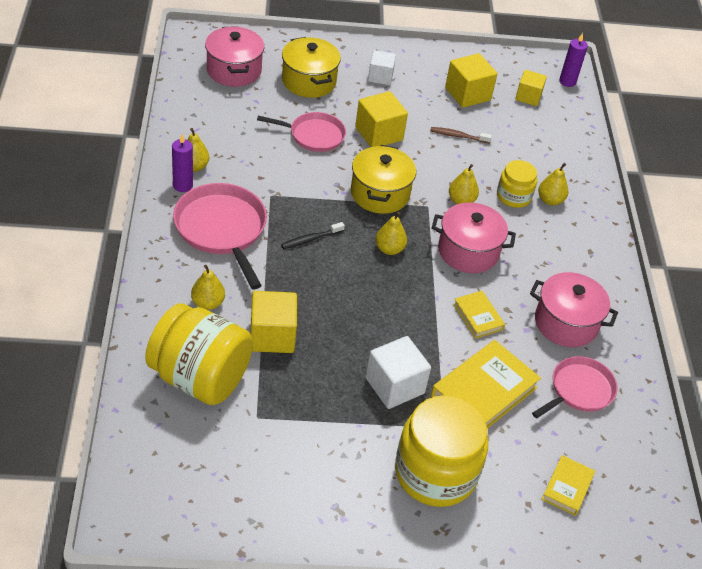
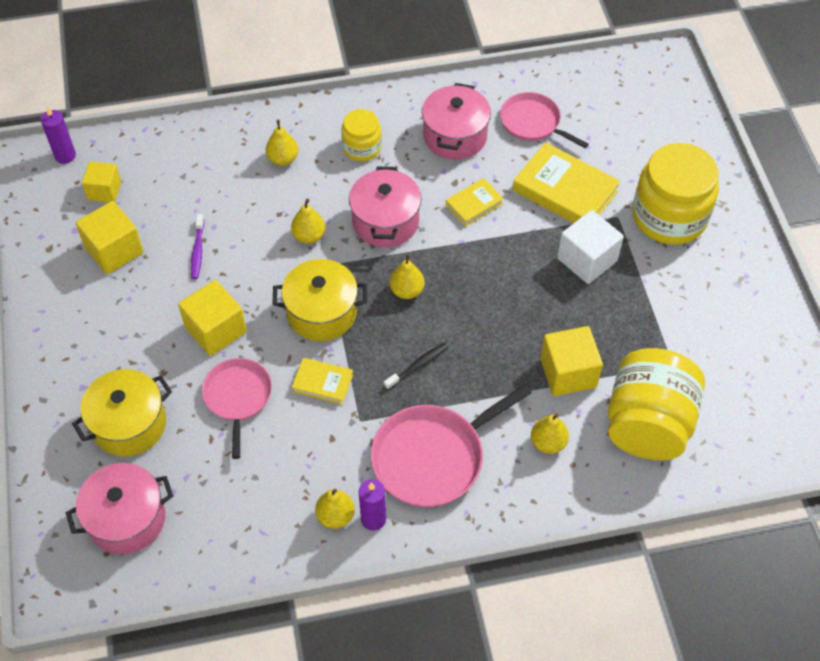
camera: 95 degrees left, 10 degrees up
black toothbrush [281,222,345,249] -> black toothbrush turned 90 degrees counterclockwise [384,343,448,390]
white cube [368,50,396,85] -> none
brown toothbrush [430,127,492,144] -> purple toothbrush [191,214,204,279]
yellow jar [497,160,537,208] -> yellow jar moved to [341,109,382,161]
yellow book [542,455,595,516] -> yellow book moved to [292,358,353,405]

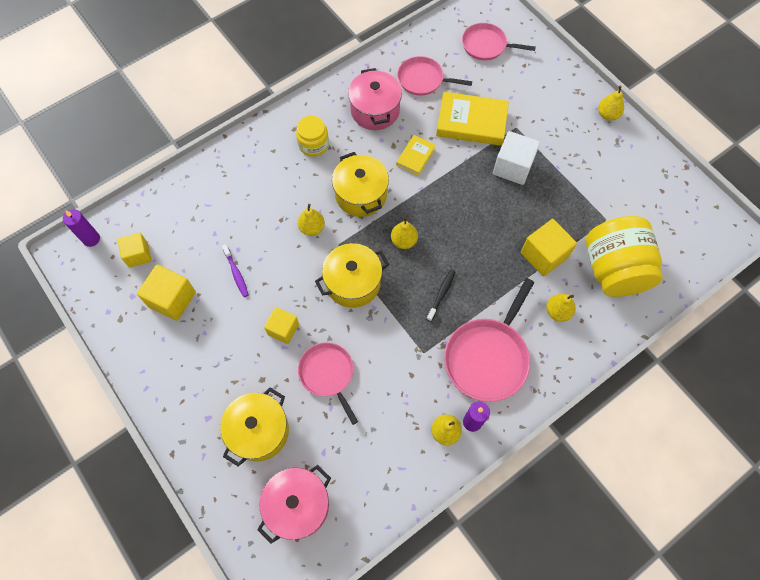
camera: 25 degrees left, 10 degrees up
yellow cube [178,280,247,356] -> yellow cube [264,307,299,344], size x0.66
yellow pear [266,120,299,166] -> yellow pear moved to [598,86,624,121]
yellow book [292,358,353,405] -> none
pink pot [349,167,422,248] -> yellow pot [332,152,389,217]
yellow jar [633,143,719,245] -> none
none -> pink pan [462,23,536,60]

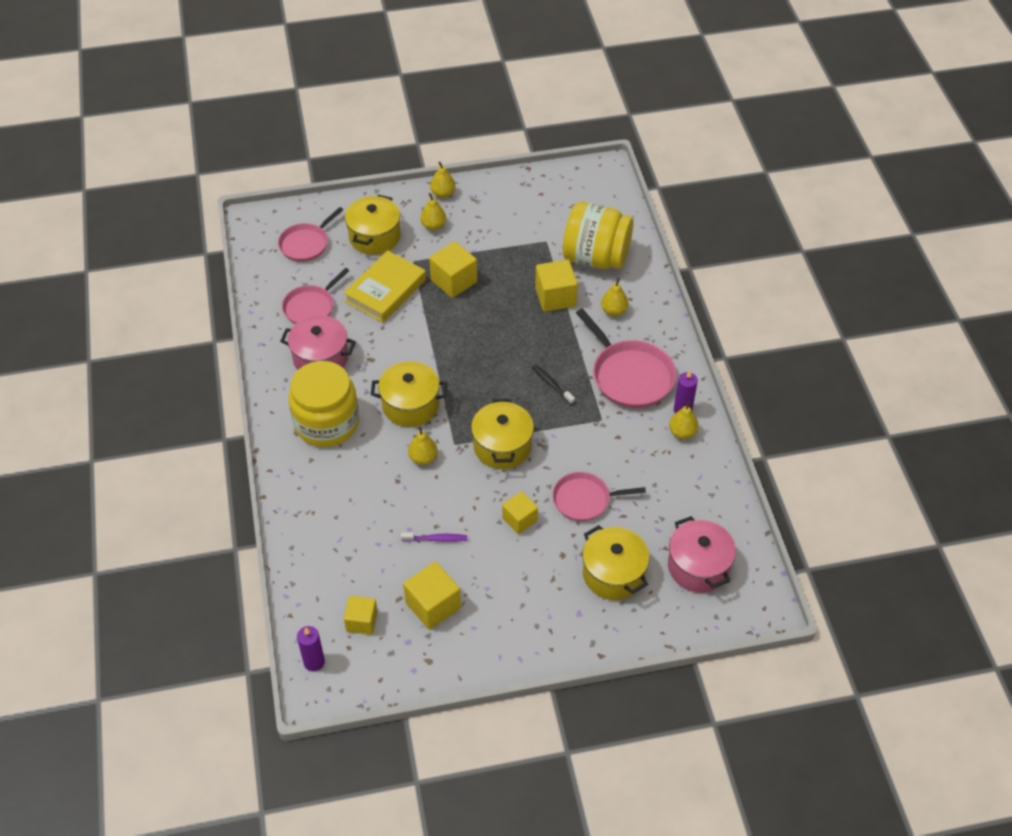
camera: 65 degrees left, 15 degrees down
yellow jar [296,116,329,157] -> yellow jar [289,361,359,447], size x1.87
yellow pear [391,217,418,249] -> yellow pear moved to [420,193,446,230]
yellow book [396,135,436,176] -> none
white cube [493,131,540,185] -> yellow cube [429,241,477,298]
none -> yellow pot [345,195,400,255]

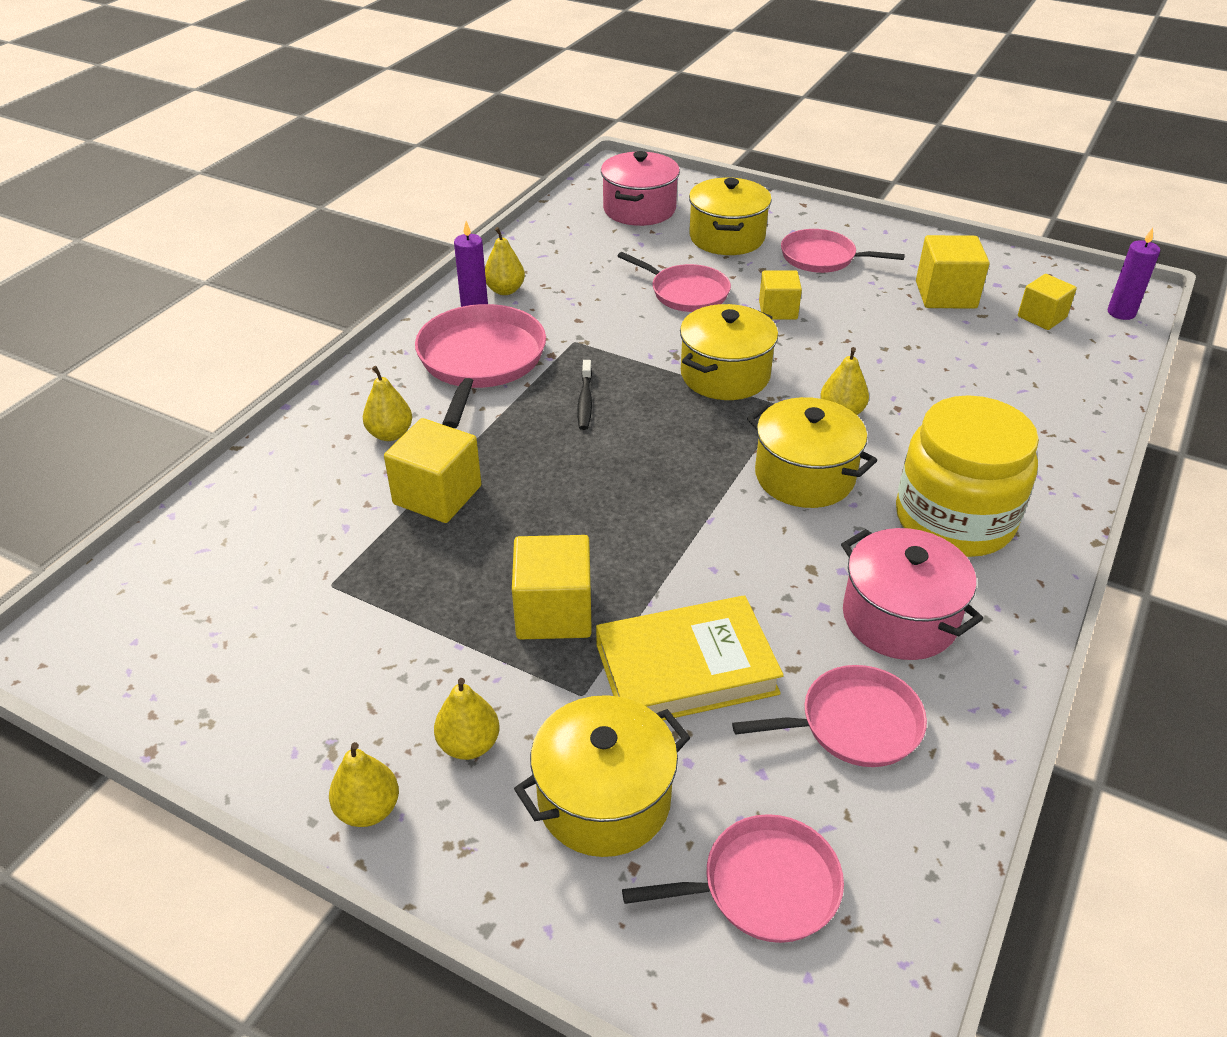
camera: 140 degrees left, 10 degrees down
purple toothbrush [401,533,467,542] -> none
yellow jar [563,202,634,269] -> none
none -> pink pan [781,229,905,273]

